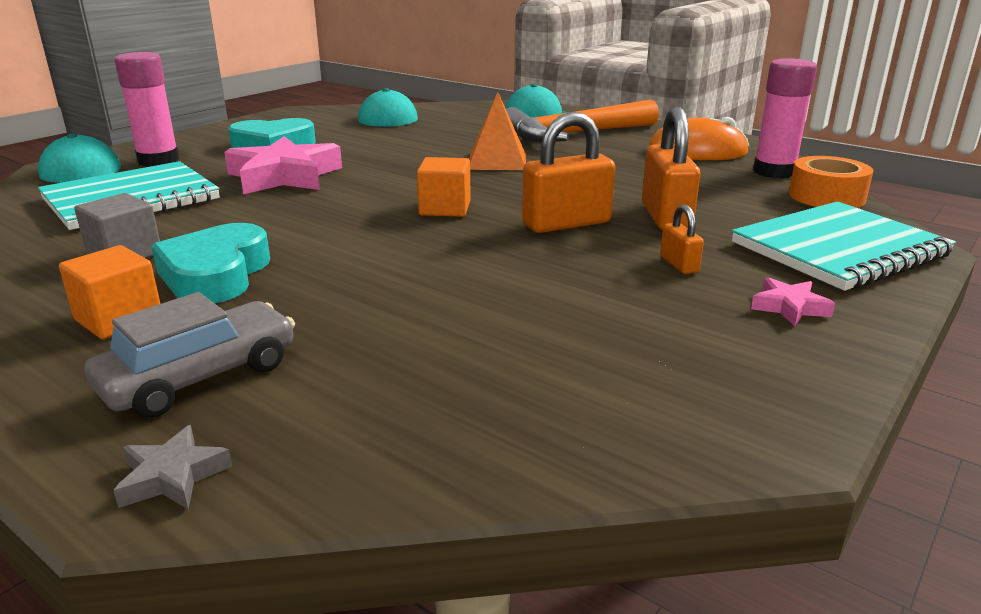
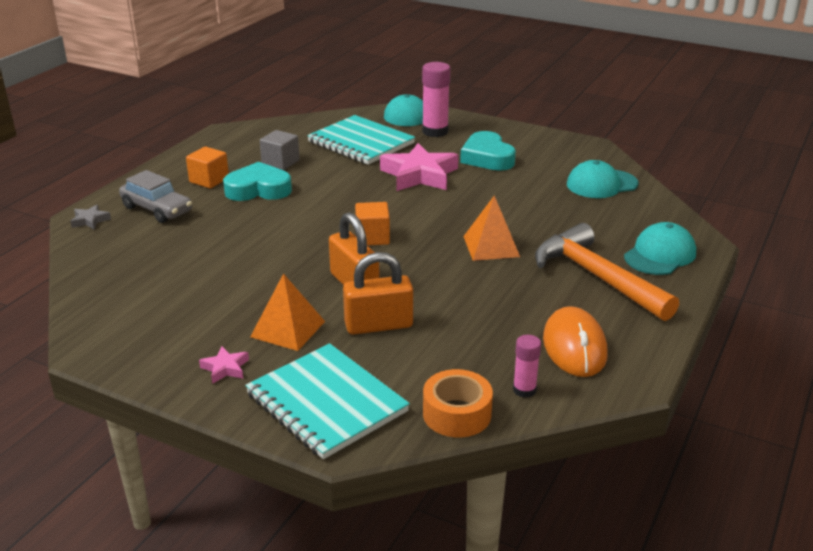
camera: 80 degrees right, 5 degrees up
orange padlock [660,204,704,274] -> orange pyramid [250,273,325,351]
pink glue stick [753,58,817,179] -> pink glue stick [513,335,541,398], size x0.57

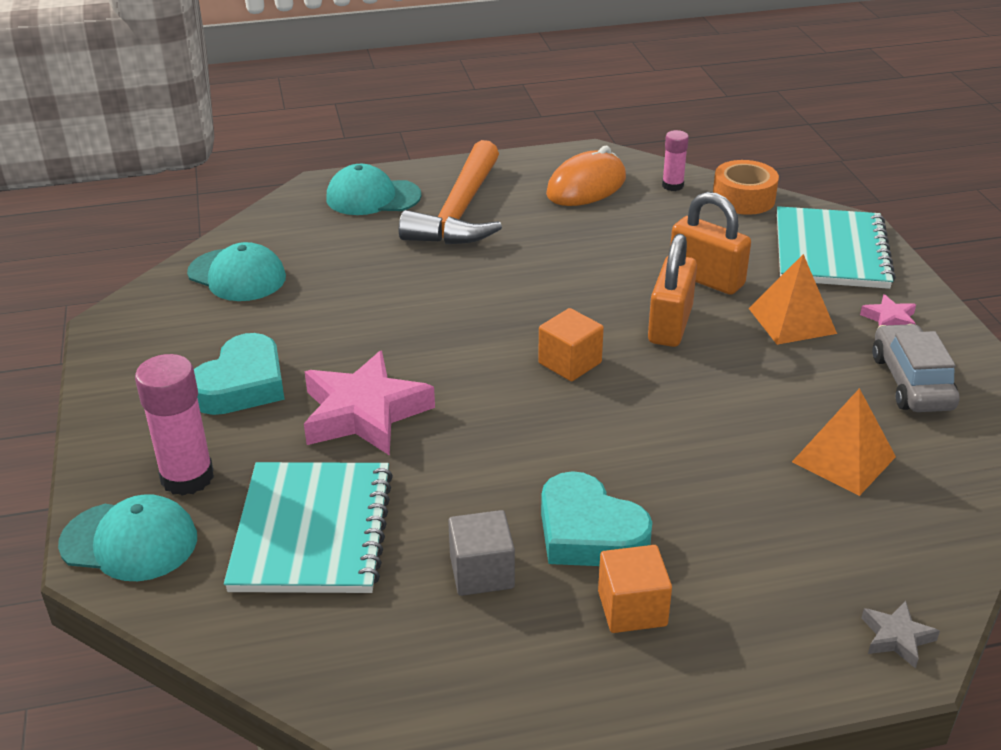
camera: 130 degrees left, 5 degrees up
grey car [119,170,192,223] -> grey car moved to [872,324,960,412]
orange pyramid [463,196,520,261] -> orange pyramid moved to [792,388,896,496]

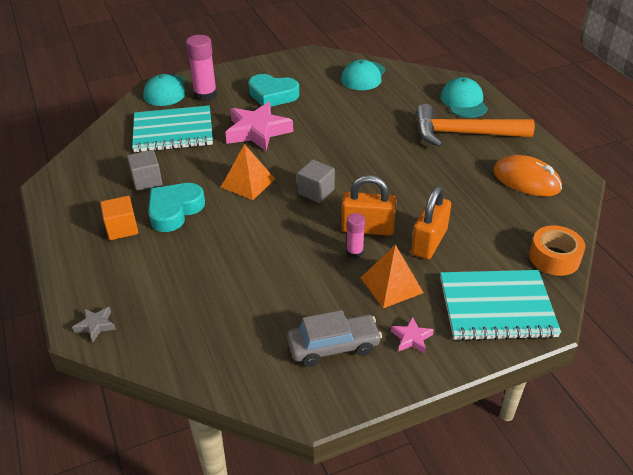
camera: 80 degrees right, 5 degrees up
orange cube [538,308,604,381] -> grey cube [297,160,335,203]
pink glue stick [662,130,689,191] -> pink glue stick moved to [346,213,365,259]
orange pyramid [792,388,896,496] -> orange pyramid moved to [221,144,275,200]

